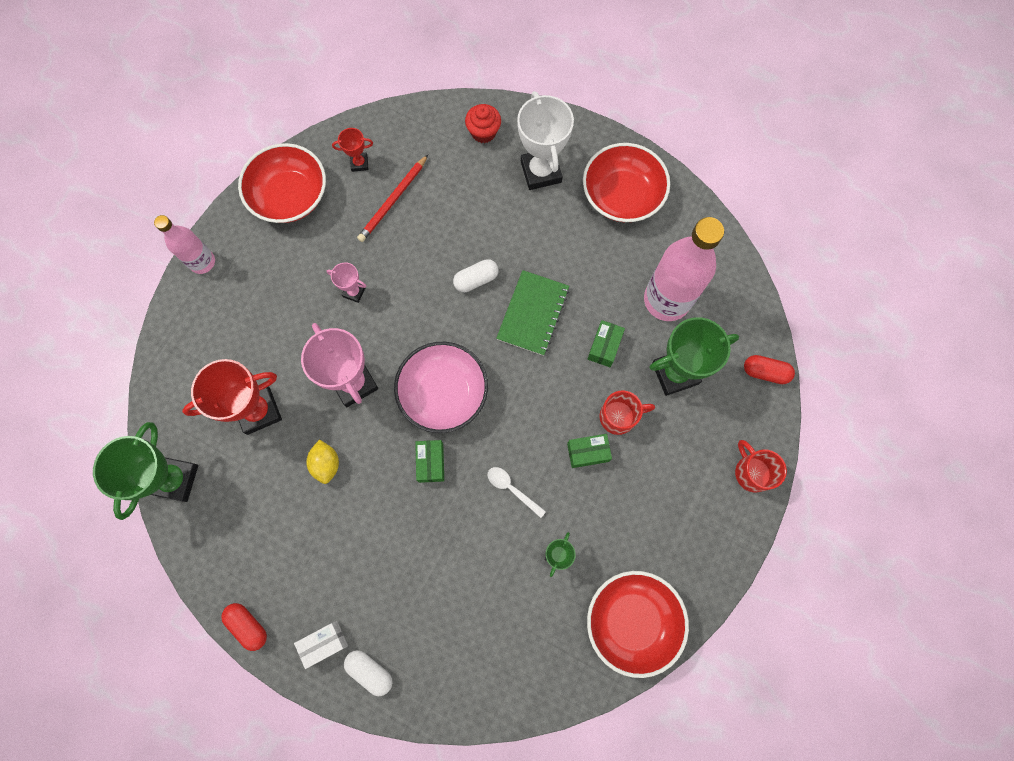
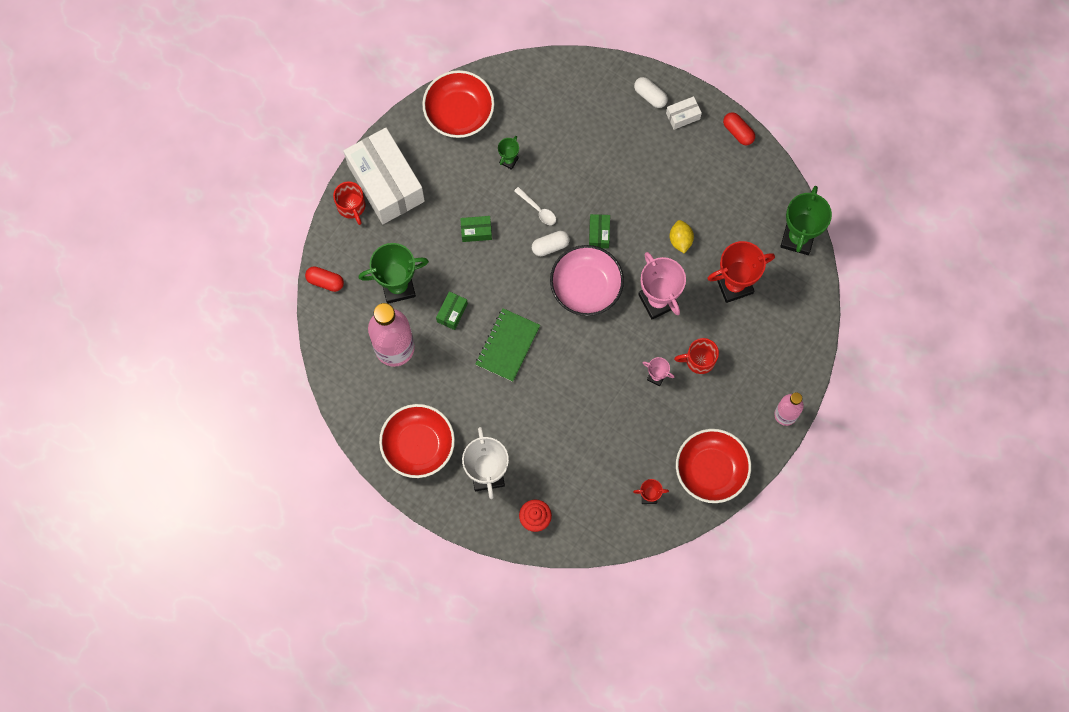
camera: 175 degrees left, 0 degrees up
red pencil [357,155,428,242] -> none
white capsule [453,259,498,292] -> white capsule moved to [532,231,570,256]
red mug [599,390,655,435] -> red mug moved to [674,338,719,374]
none -> white box [344,128,425,224]

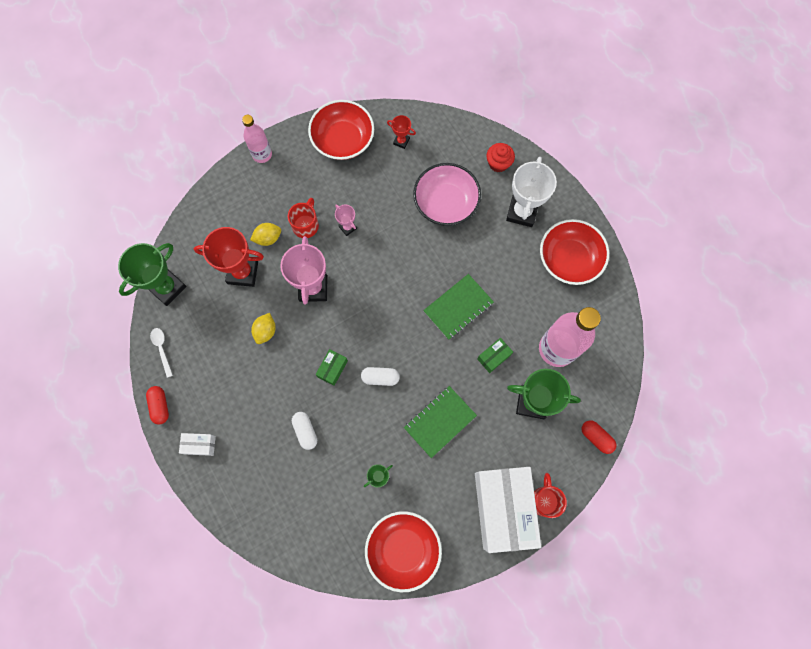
camera: 155 degrees left, 0 degrees up
green box [460,216,492,242] -> green notebook [404,386,477,458]
white spoon [514,187,556,225] -> white spoon moved to [150,328,173,378]
pink bowl [550,245,624,316] -> pink bowl moved to [413,163,481,226]
white capsule [634,77,668,108] -> white capsule moved to [292,412,317,450]
red mug [674,338,719,374] -> red mug turned 90 degrees counterclockwise [288,198,319,238]
none -> yellow lemon [250,223,281,246]

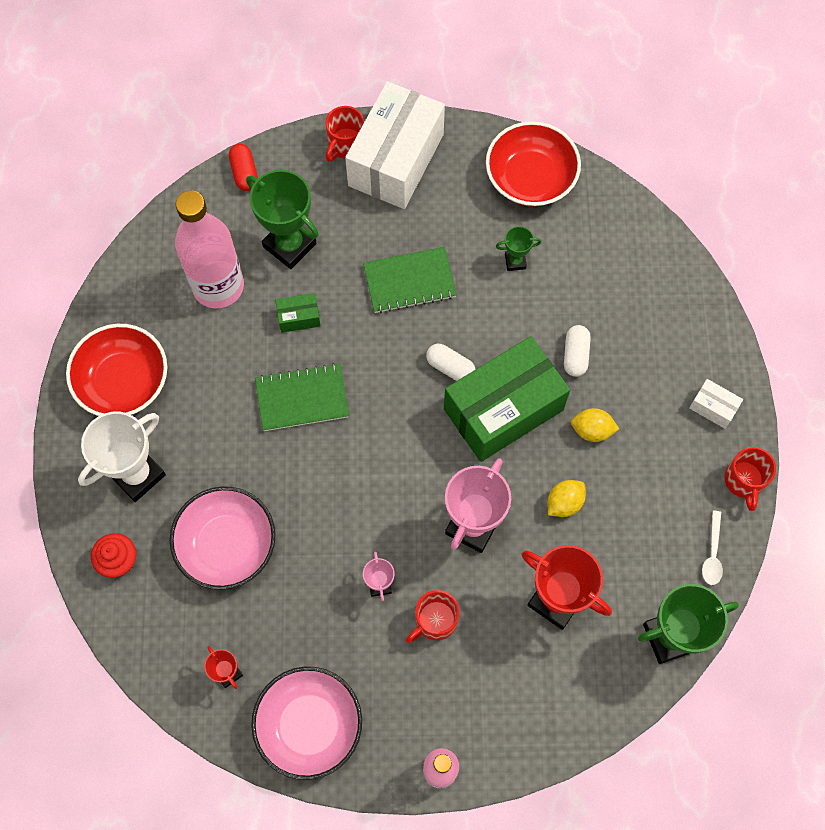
camera: 150 degrees left, 5 degrees down
red capsule [146,386,169,425] -> red mug [724,447,776,511]
yellow lemon [250,223,281,246] -> yellow lemon moved to [571,408,619,442]
red bowl [308,100,374,160] -> pink bowl [251,667,362,780]
green box [315,349,348,386] -> green box [444,336,570,462], size x2.47

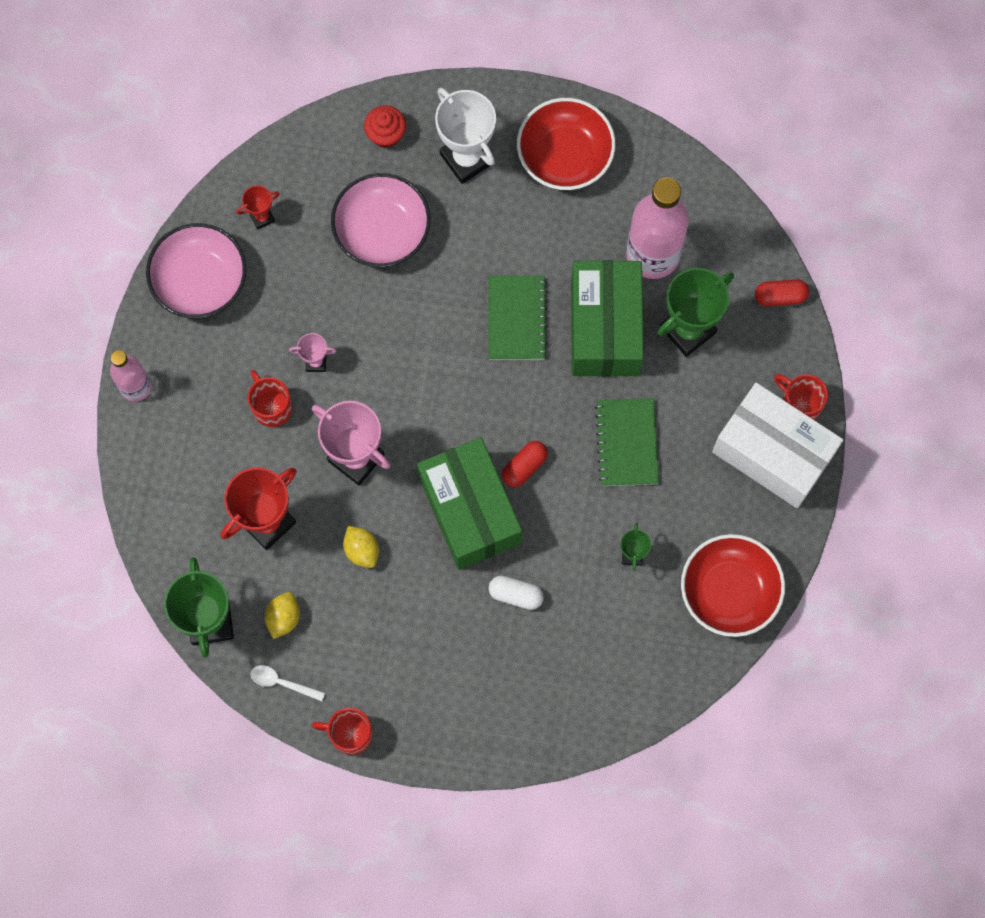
camera: 100 degrees right, 5 degrees up
green box [275,293,321,333] -> green box [571,260,644,377], size x2.47
white capsule [426,344,476,381] -> red capsule [502,441,548,487]
yellow lemon [571,408,619,442] -> yellow lemon moved to [265,592,300,639]
white box [689,379,743,429] -> none

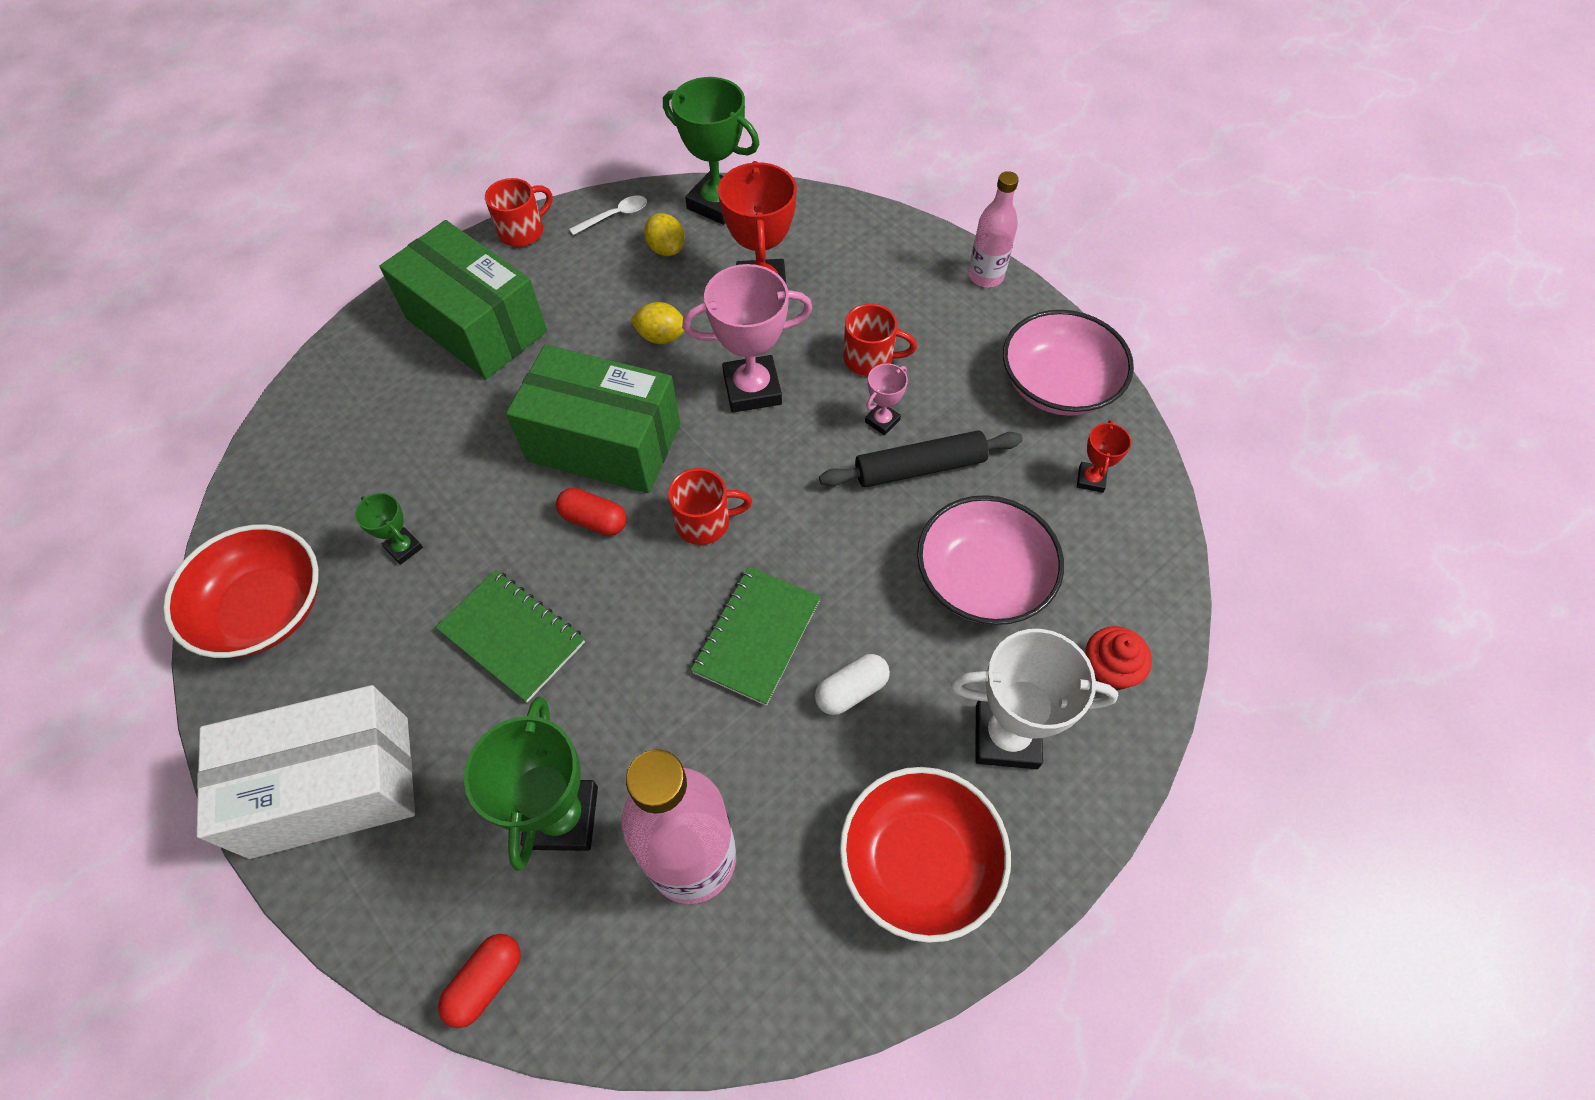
camera: 130 degrees right, 15 degrees down
green notebook [489,276,548,360] -> green notebook turned 75 degrees clockwise [691,566,821,706]
white capsule [489,576,544,610] -> white capsule moved to [815,654,890,715]
red capsule [502,441,548,487] -> red capsule turned 60 degrees counterclockwise [556,488,627,536]
green box [571,260,644,377] -> green box moved to [380,220,547,379]
red mug [774,374,828,420] -> red mug moved to [668,468,752,545]
none -> black rolling pin [819,430,1023,487]

